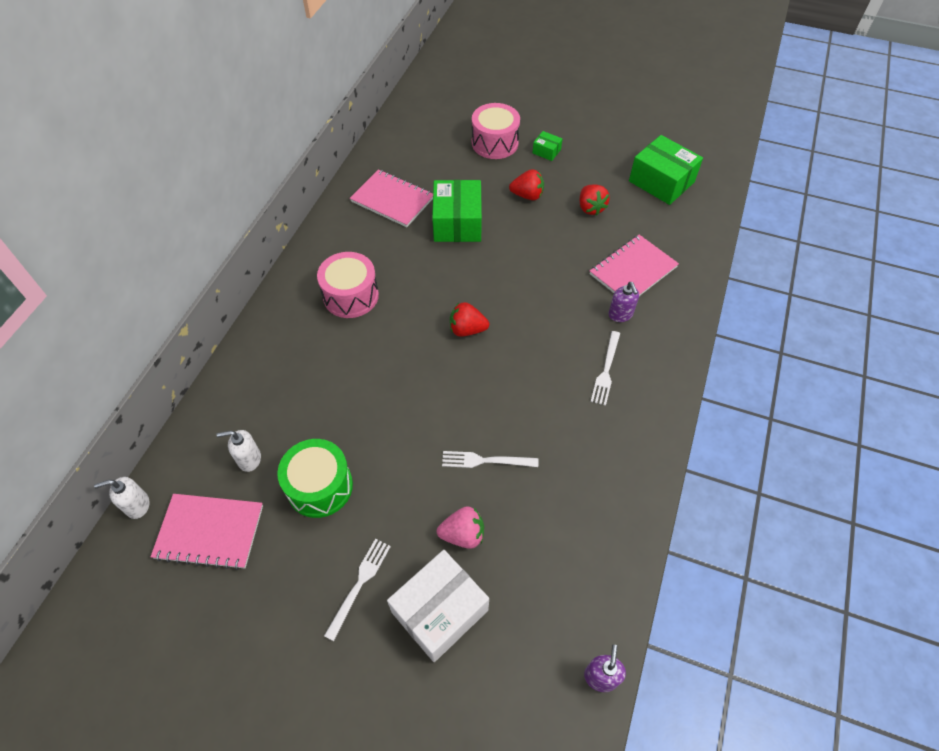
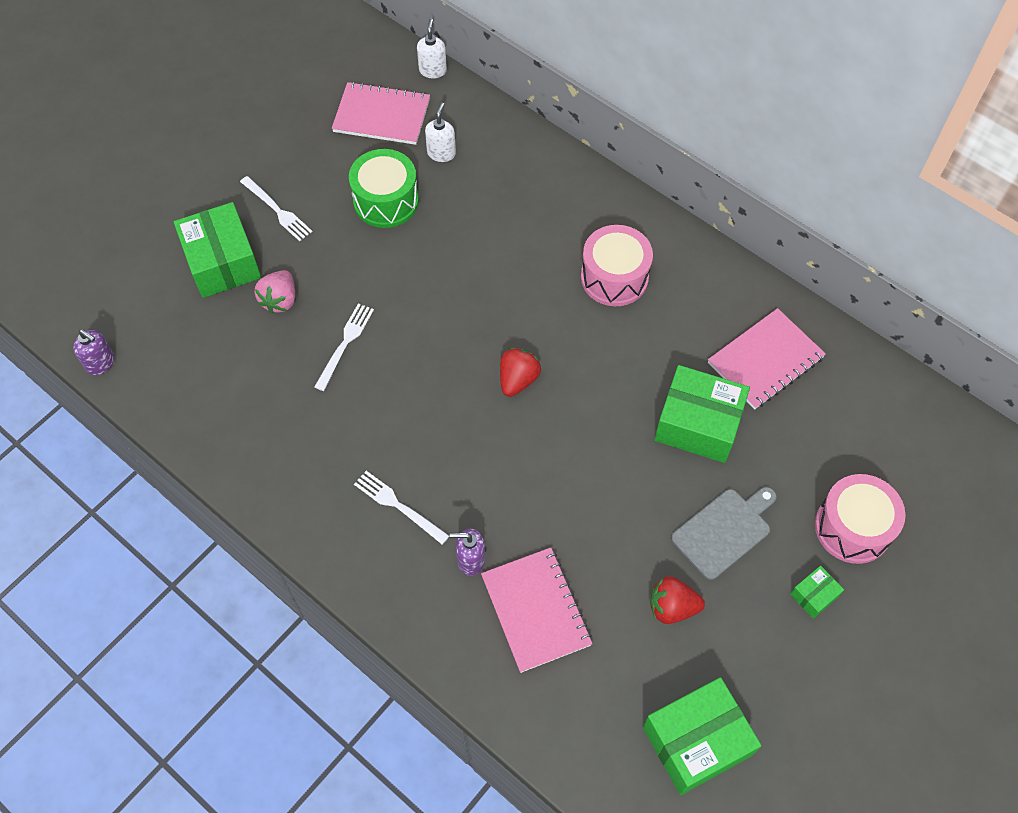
camera: 110 degrees right, 5 degrees up
pink notebook [151,494,263,570] -> pink notebook turned 75 degrees clockwise [332,82,430,145]
white box [387,550,489,662] -> green box [174,202,261,298]
red strawberry [509,169,544,200] -> grey cutting board [671,487,777,580]

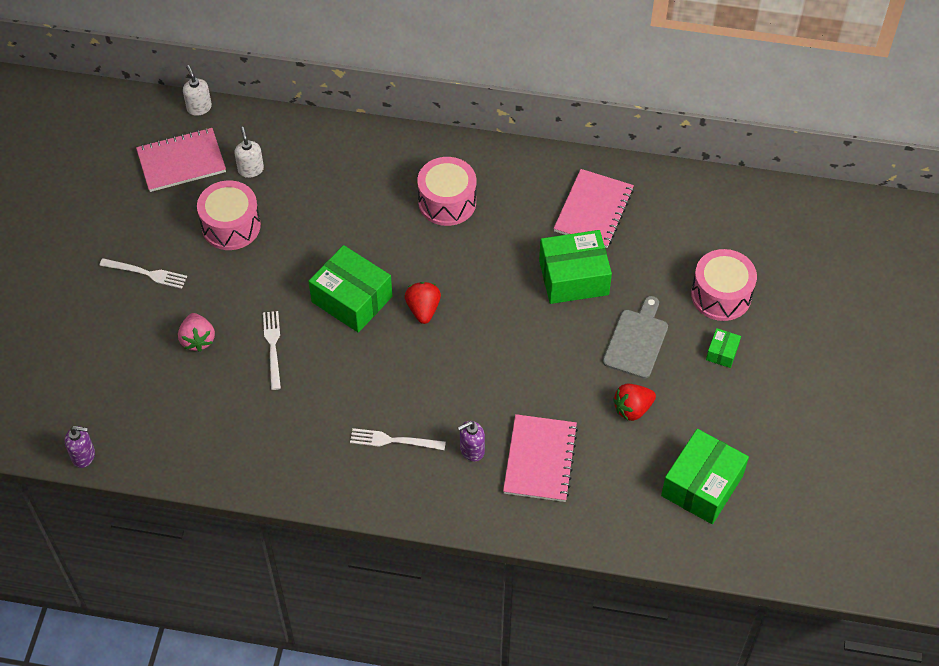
camera: 30 degrees left, 5 degrees down
green box [174,202,261,298] -> green box moved to [309,245,392,333]
green drum [349,149,419,228] -> pink drum [197,181,261,250]
pink notebook [481,548,592,673] -> pink notebook turned 60 degrees clockwise [503,414,578,502]

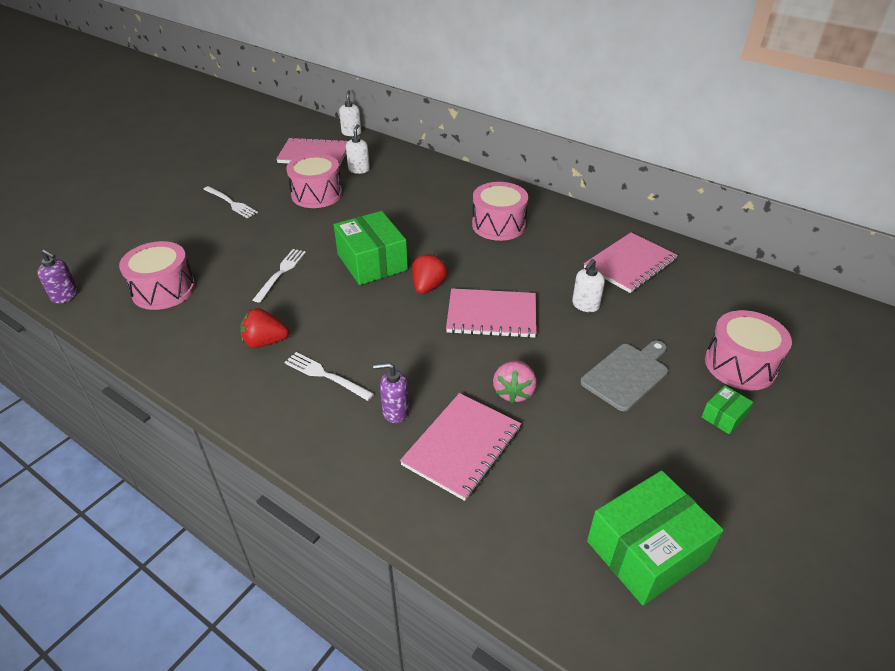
camera: 25 degrees right, 15 degrees down
pink strawberry [178,313,215,352] -> pink strawberry moved to [493,360,537,404]
green box [539,230,612,304] -> white soap dispenser [572,259,605,312]
red strawberry [613,384,656,421] -> red strawberry moved to [240,308,289,348]
none -> pink drum [119,241,195,310]
none -> pink notebook [446,288,537,338]

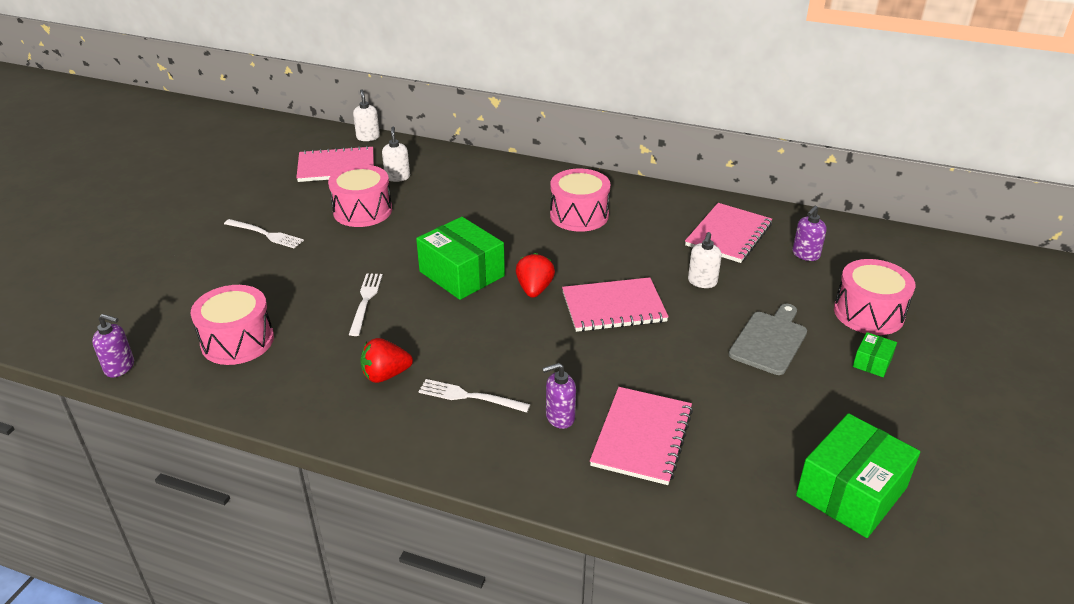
camera: 15 degrees left, 5 degrees down
pink strawberry [493,360,537,404] -> none
none -> purple soap dispenser [792,206,827,261]

